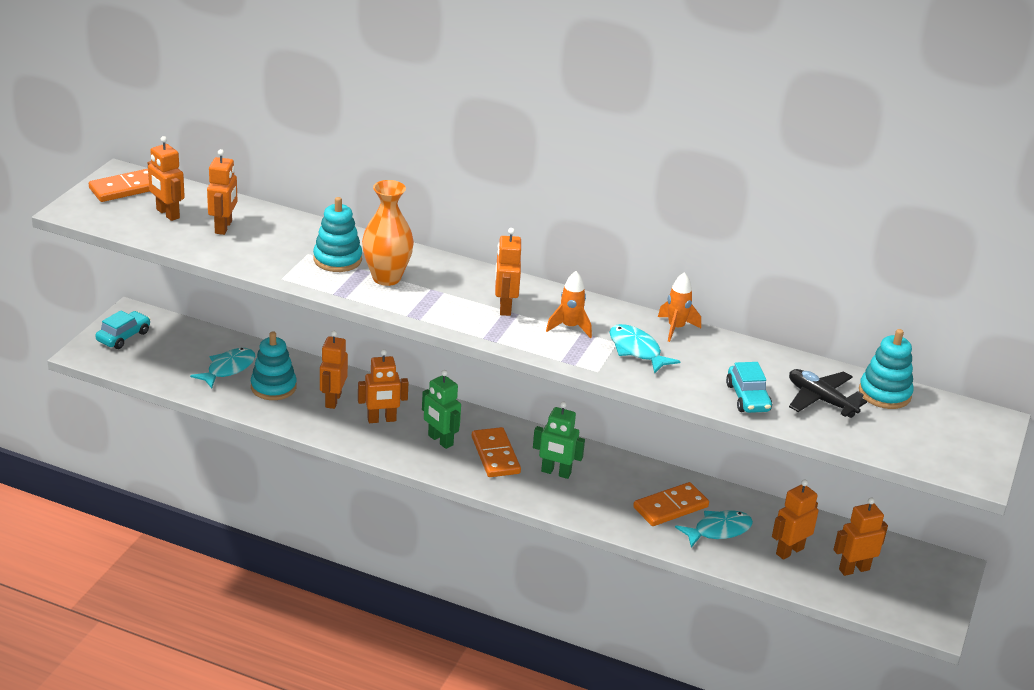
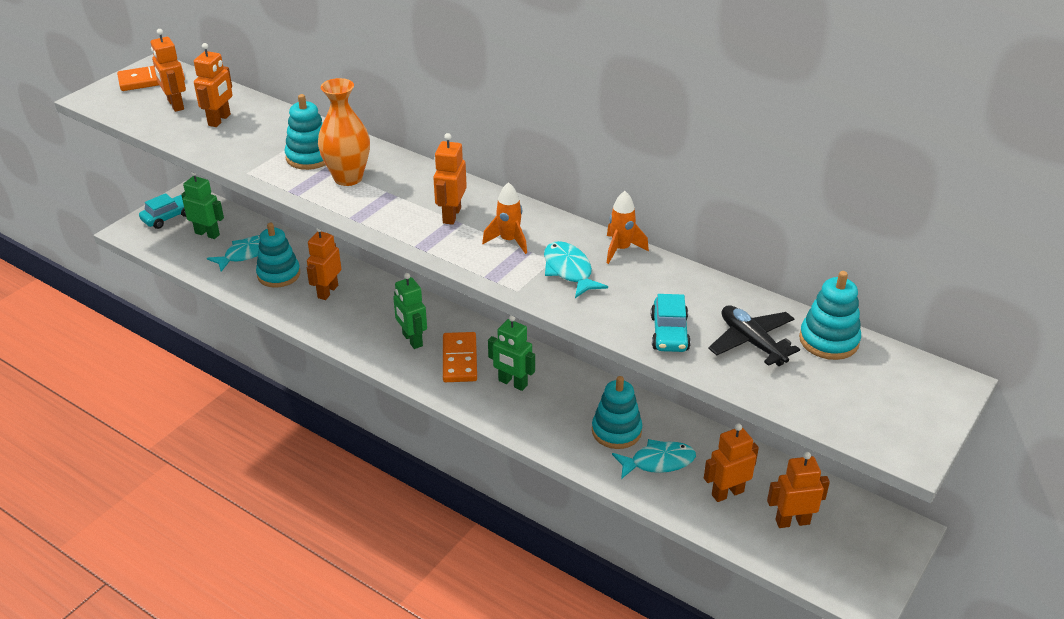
camera: 15 degrees right, 5 degrees up
orange robot [358,349,409,423] -> none
orange domino [633,482,709,526] -> turquoise stacking toy [592,376,642,449]
none -> green robot [181,172,224,239]

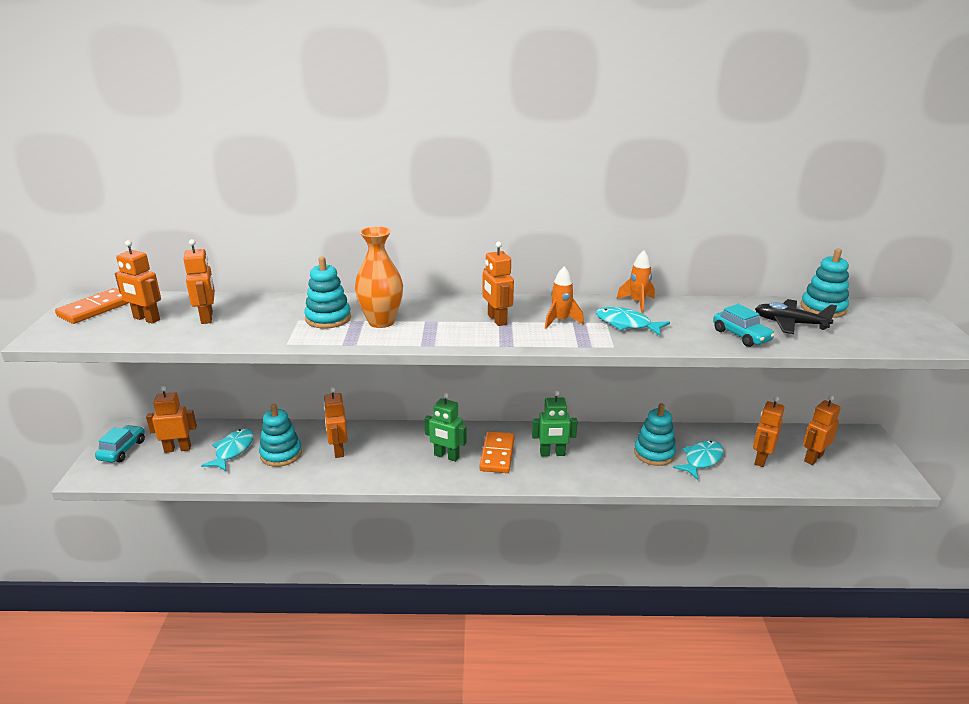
camera: 35 degrees left, 10 degrees down
green robot [181,172,224,239] -> orange robot [146,386,197,453]
orange domino [443,332,477,382] -> orange domino turned 45 degrees clockwise [479,431,515,473]

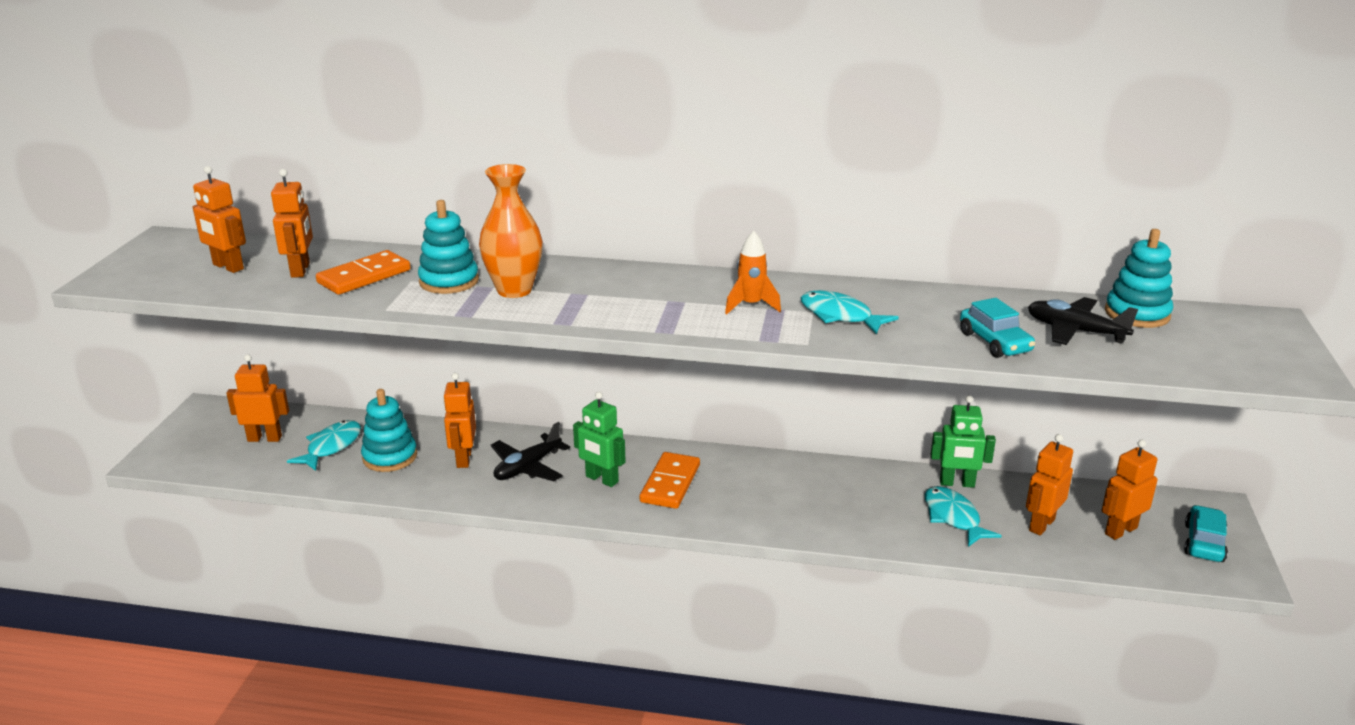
camera: 10 degrees right, 0 degrees up
orange domino [55,288,128,324] -> orange domino moved to [316,250,411,295]
turquoise car [95,425,145,463] -> turquoise car moved to [1184,505,1228,562]
orange robot [482,242,514,326] -> none
green robot [532,390,578,457] -> green robot moved to [930,395,996,488]
orange rocket [616,250,655,313] -> none
turquoise stacking toy [634,403,676,466] -> none
turquoise fish [673,440,724,480] -> turquoise fish turned 75 degrees counterclockwise [925,486,1002,547]
none -> black plane [491,422,570,481]

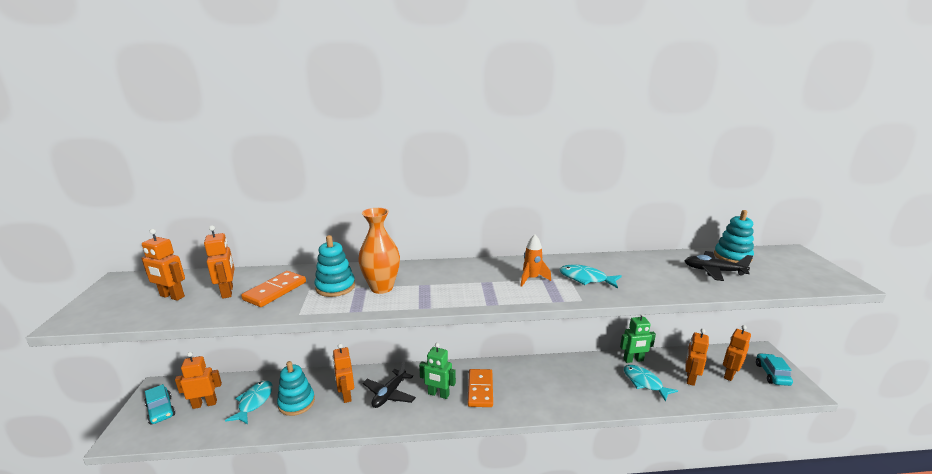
camera: 15 degrees left, 5 degrees down
turquoise car [960,298,1035,358] -> turquoise car moved to [144,384,175,425]

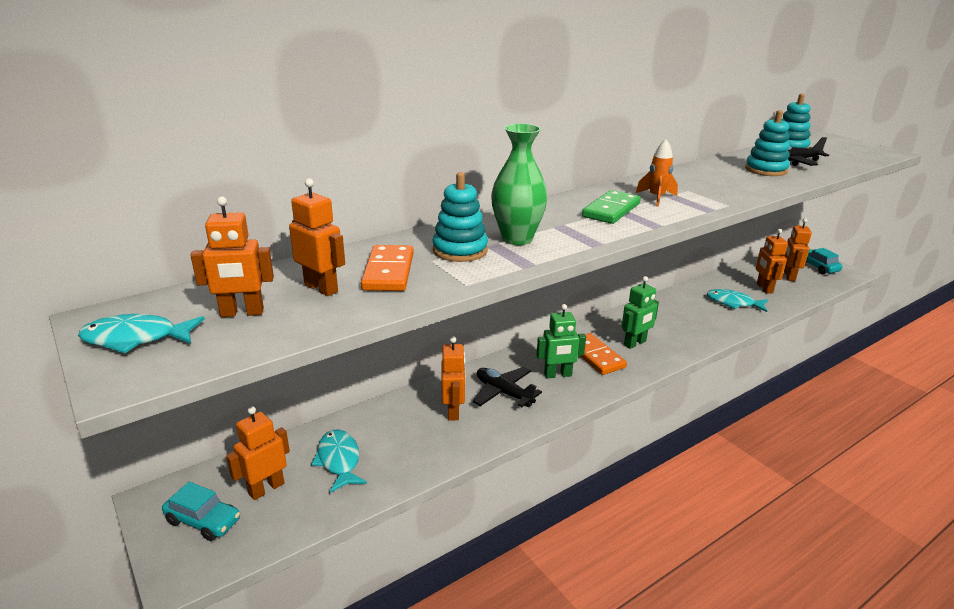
camera: 30 degrees left, 5 degrees up
turquoise stacking toy [277,361,315,416] -> turquoise stacking toy moved to [745,110,790,176]
orange robot [333,344,354,403] -> orange robot turned 135 degrees counterclockwise [441,336,466,420]
orange vase [358,208,400,294] -> green vase [491,124,548,245]
black plane [363,361,416,408] -> black plane turned 135 degrees clockwise [473,367,542,407]
turquoise fish [560,265,622,288] -> turquoise fish moved to [78,314,205,353]
green robot [620,315,656,363] -> green robot moved to [622,276,659,349]
none -> green domino [582,190,641,224]

